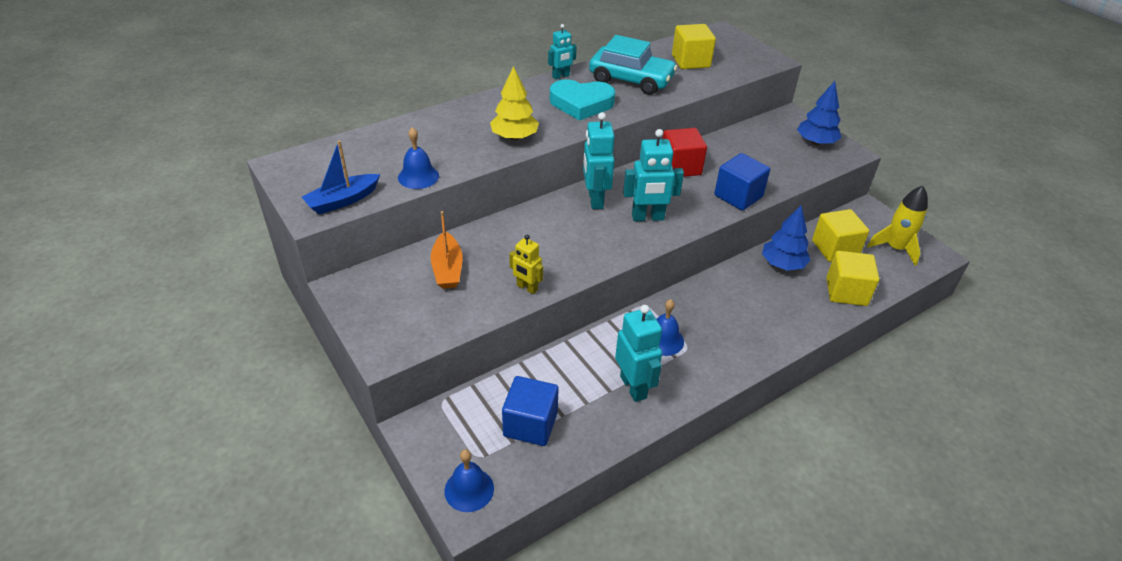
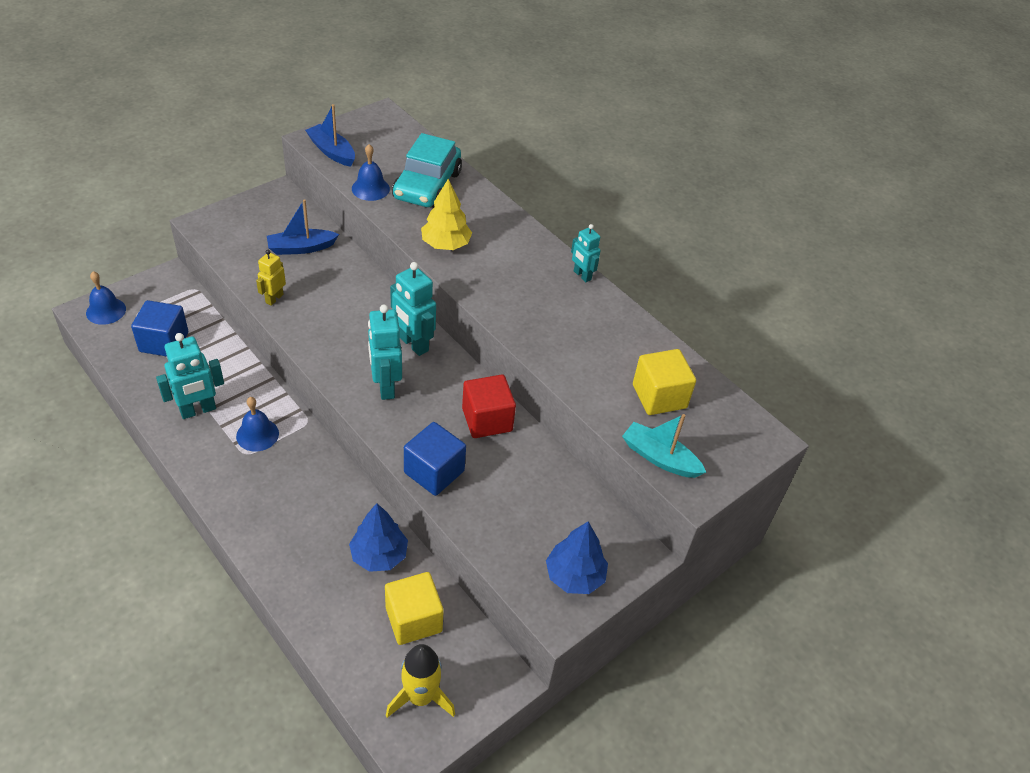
camera: 80 degrees right, 5 degrees up
orange boat [431,211,462,289] -> blue boat [267,199,339,255]
turquoise heart [550,79,615,121] -> none
turquoise robot [583,112,615,209] -> turquoise robot turned 120 degrees counterclockwise [390,262,436,356]
turquoise car [589,35,677,95] -> turquoise car moved to [392,133,462,208]
yellow cube [826,251,879,306] -> none
none -> turquoise boat [622,414,706,478]

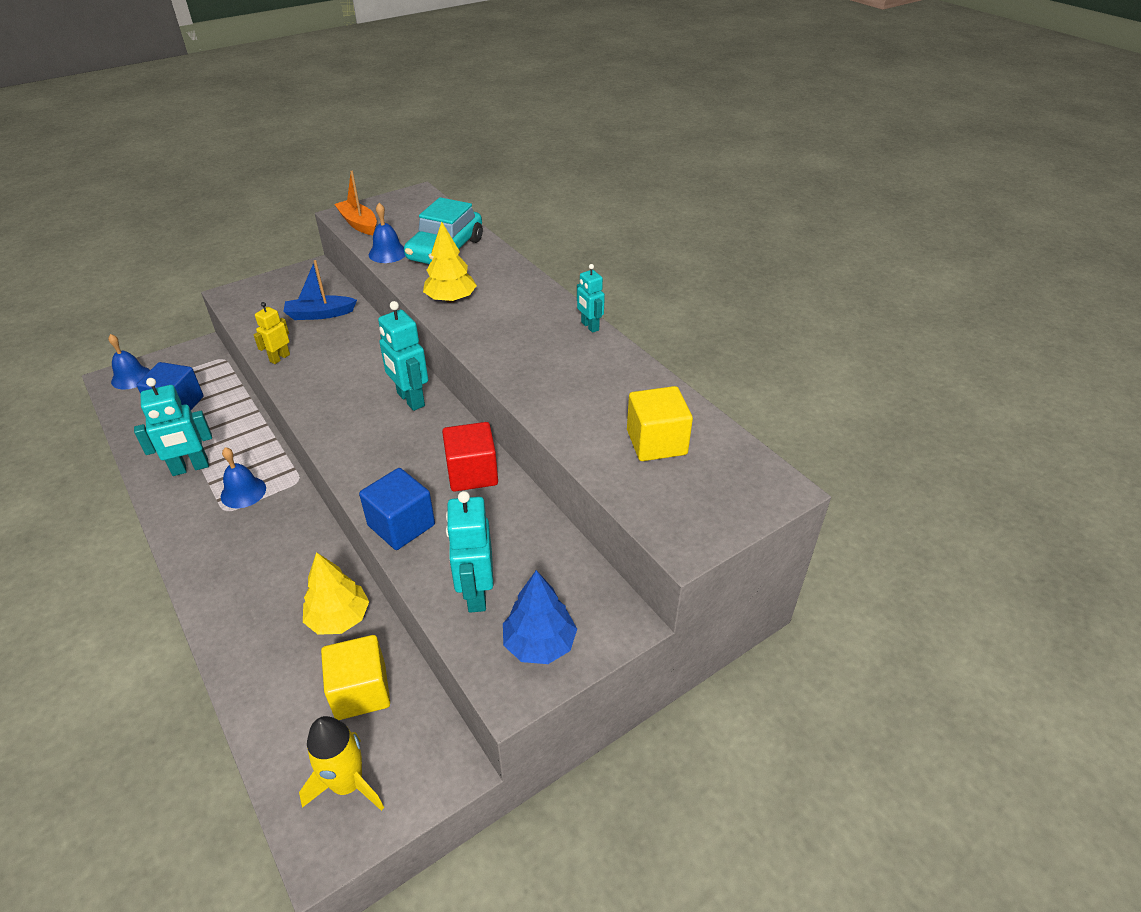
camera: 10 degrees right, 5 degrees down
blue boat [305,104,355,167] -> orange boat [334,171,377,235]
blue tree [349,503,408,572] -> yellow tree [303,552,369,635]
turquoise robot [368,305,402,400] -> turquoise robot moved to [446,491,493,613]
turquoise boat [622,414,706,478] -> none

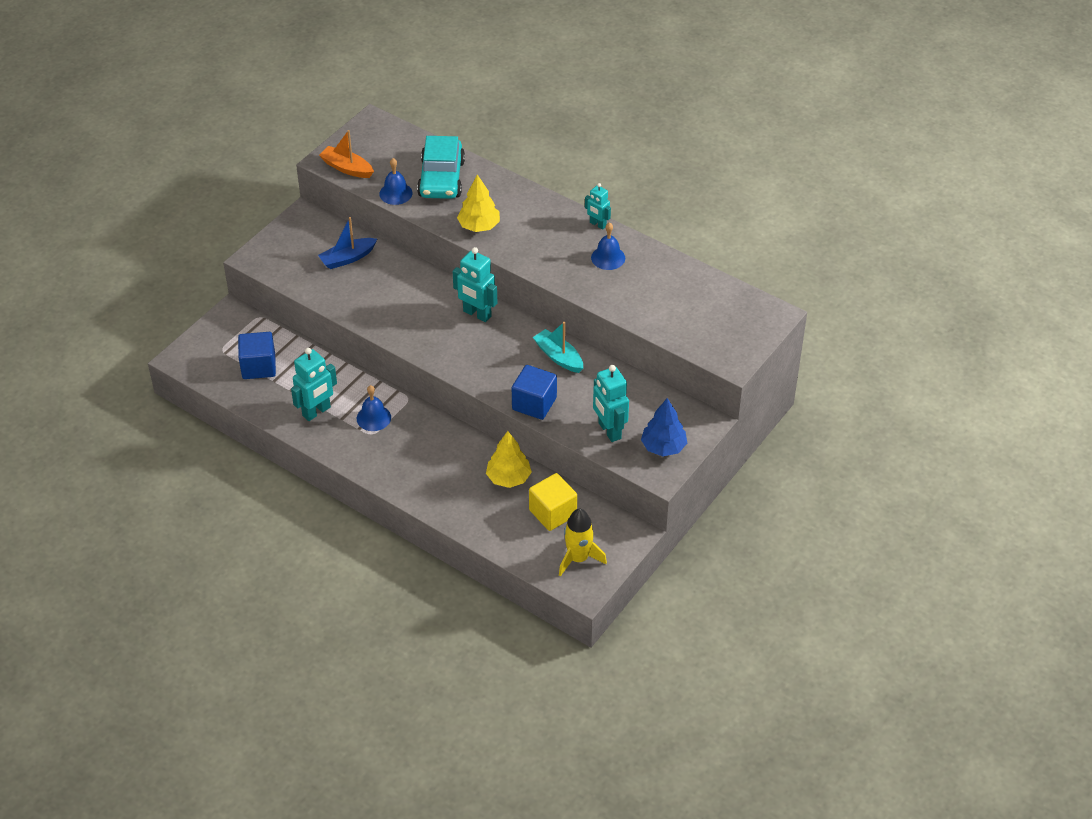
camera: 20 degrees left, 5 degrees up
blue bell [108,334,150,389] -> blue bell moved to [591,222,625,270]
yellow robot [254,302,290,364] -> none
red cube [442,422,498,492] -> turquoise boat [533,322,583,373]
yellow cube [627,386,693,461] -> none

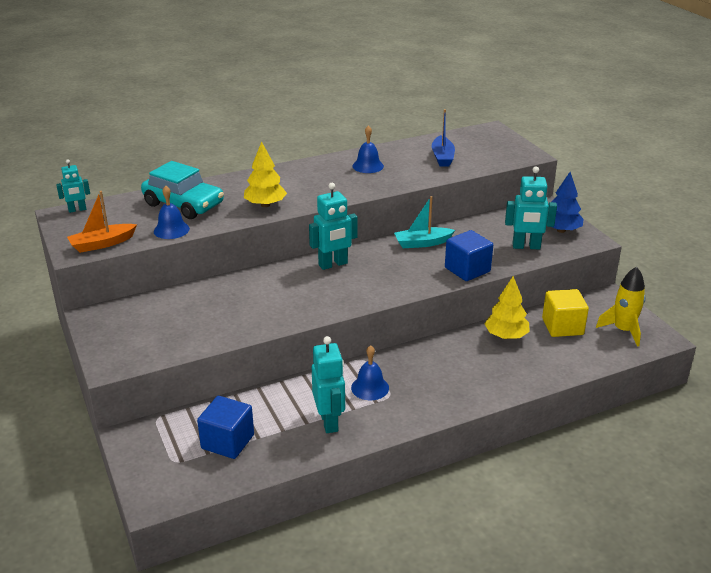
camera: 60 degrees left, 15 degrees down
blue boat [318,217,377,269] -> blue boat moved to [432,109,455,167]
turquoise robot [585,183,611,230] -> turquoise robot moved to [56,159,90,213]

